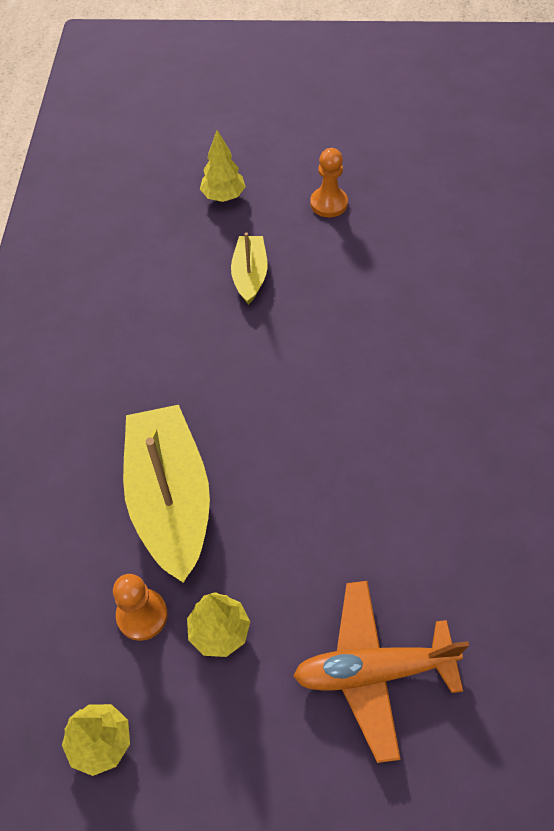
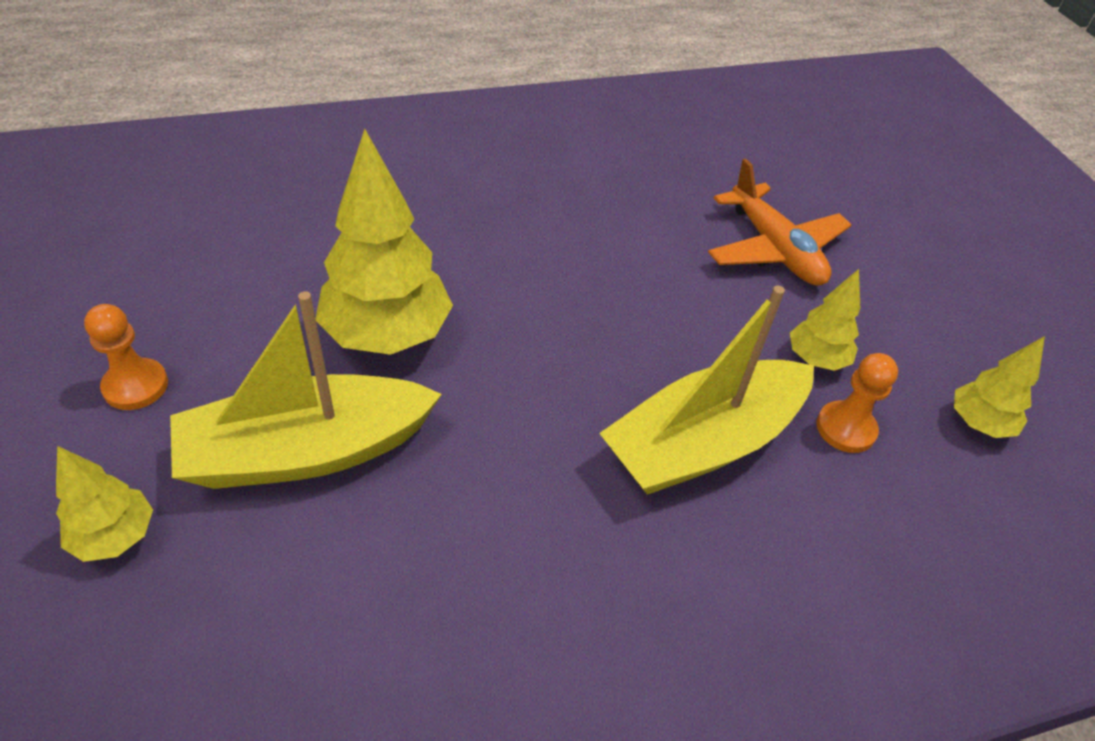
camera: 115 degrees left, 10 degrees down
yellow boat [231,232,268,305] -> yellow boat [170,291,442,489], size x1.90
none -> yellow tree [315,129,453,355]

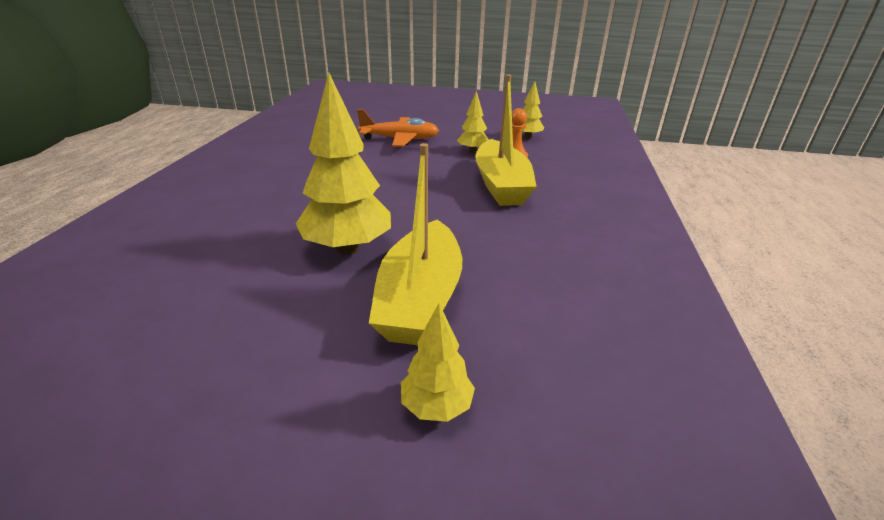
camera: 60 degrees left, 15 degrees down
orange pawn [84,304,168,410] -> none

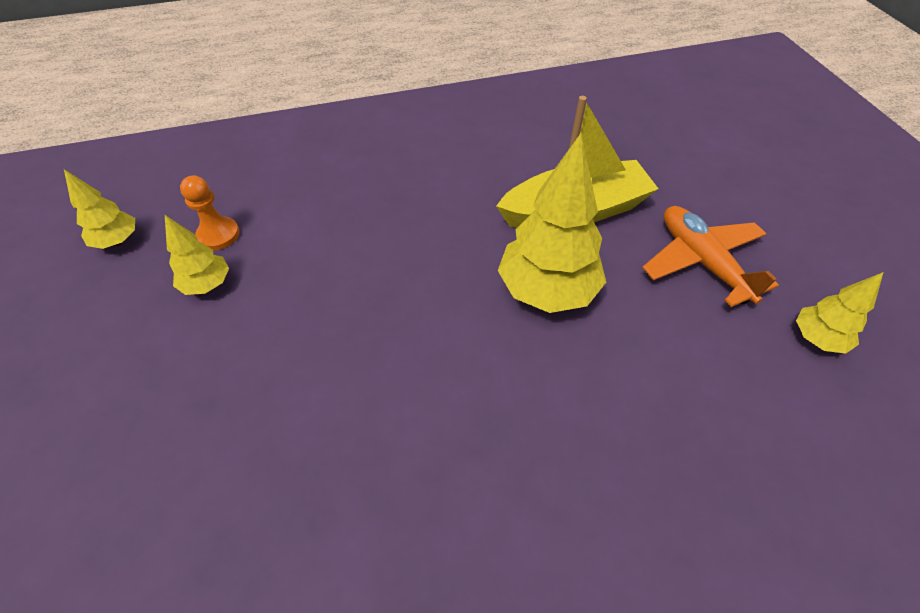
camera: 115 degrees left, 20 degrees up
orange plane [357,109,439,147] -> orange plane moved to [642,206,779,307]
yellow tree [401,303,475,422] -> yellow tree moved to [796,272,884,354]
yellow boat [475,75,537,206] -> none

